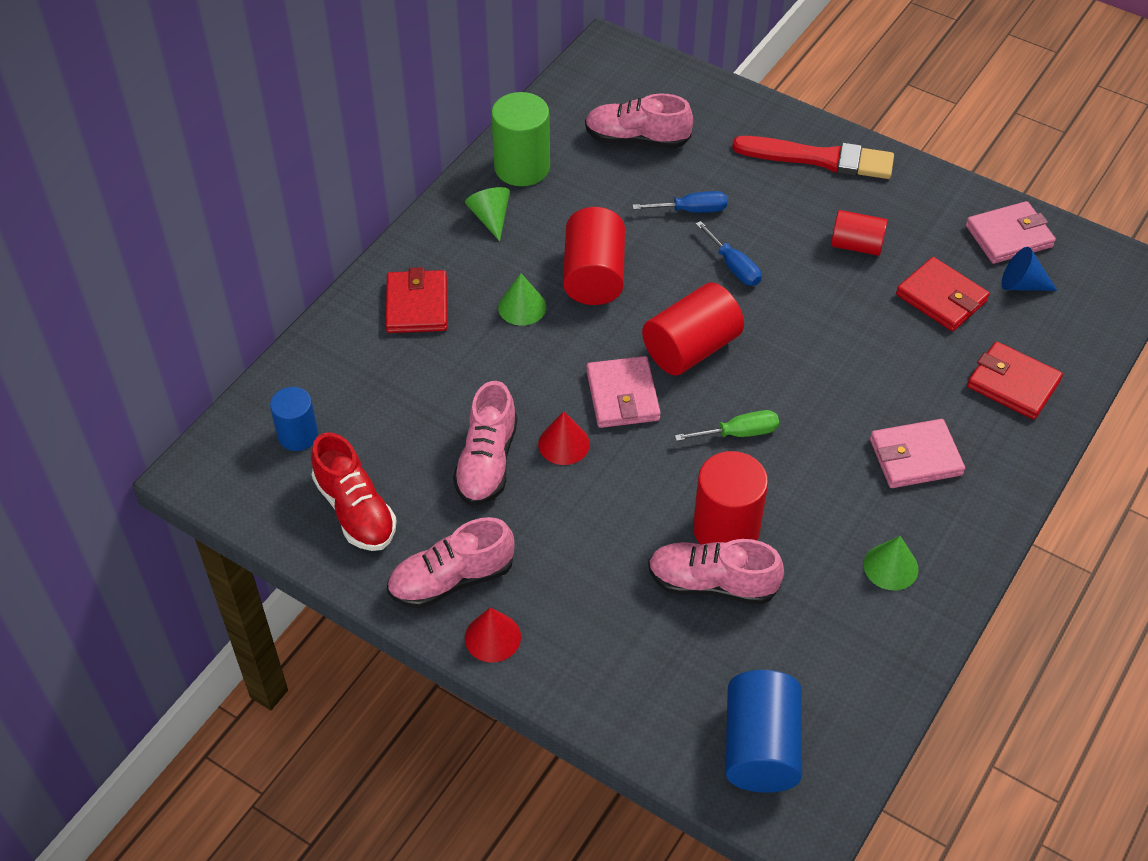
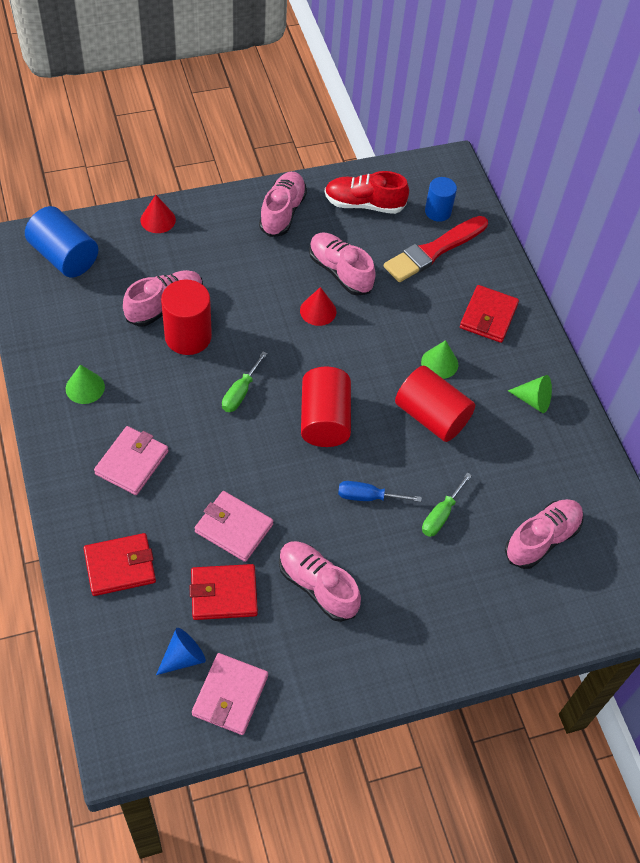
camera: 125 degrees right, 5 degrees up
red wallet [386,267,447,333] -> red wallet turned 75 degrees clockwise [460,285,519,343]
red cone [465,607,521,663] -> red cone moved to [141,195,176,233]
green cylinder [491,92,550,186] -> none
pink wallet [586,356,661,428] -> pink wallet moved to [195,491,273,562]
blue screwdriver [632,191,727,213] -> green screwdriver [422,472,472,537]
red brush [732,136,894,179] -> red brush moved to [384,216,488,282]
red cylinder [831,210,888,256] -> pink shoe [279,541,361,622]

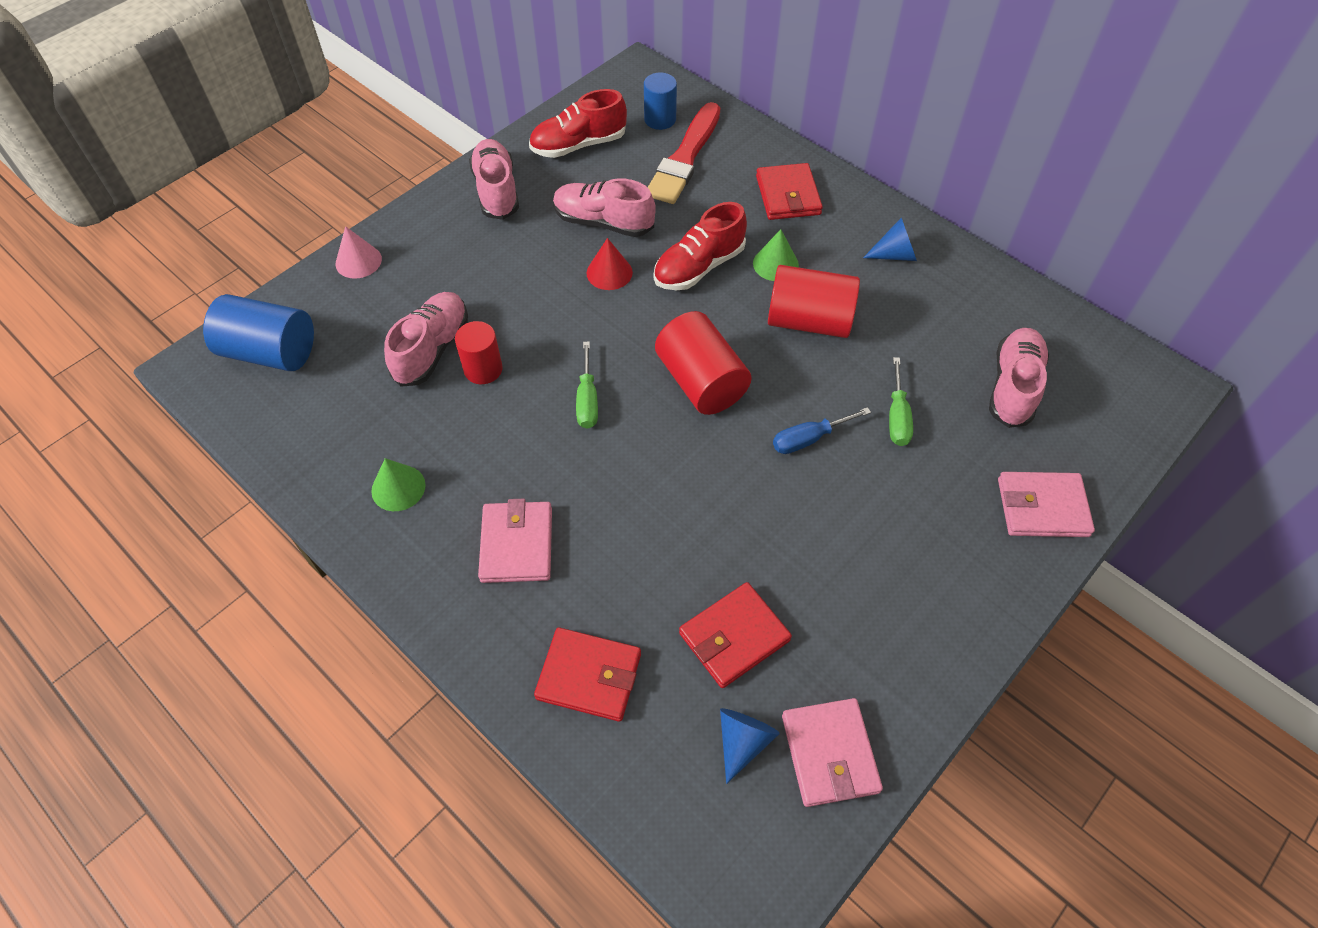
camera: 25 degrees left, 0 degrees up
red wallet [84,533,156,596] -> red wallet turned 60 degrees clockwise [534,627,641,722]
red cone [141,195,176,233] -> pink cone [336,226,382,279]
red cylinder [161,280,212,355] -> red cylinder [455,321,503,384], size x0.63
pink wallet [195,491,273,562] -> pink wallet moved to [998,472,1095,537]
pink shoe [279,541,361,622] -> none
green cone [508,375,552,413] -> blue cone [863,218,917,261]
none -> red shoe [653,202,747,290]

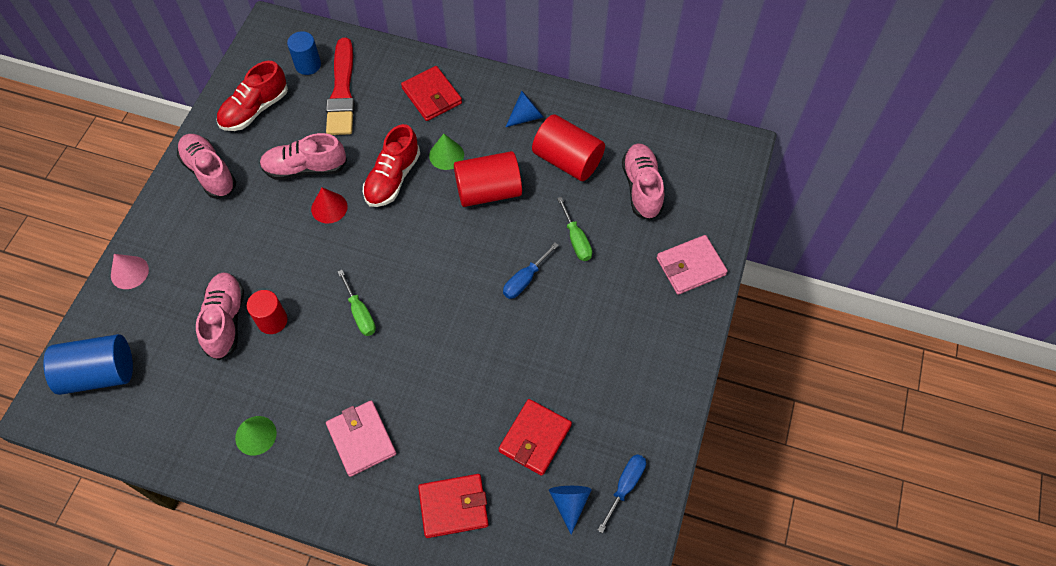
camera: 25 degrees left, 5 degrees up
red cylinder [655,311,752,415] -> red cylinder moved to [532,114,605,181]
pink wallet [782,698,883,807] -> blue screwdriver [598,454,646,533]

